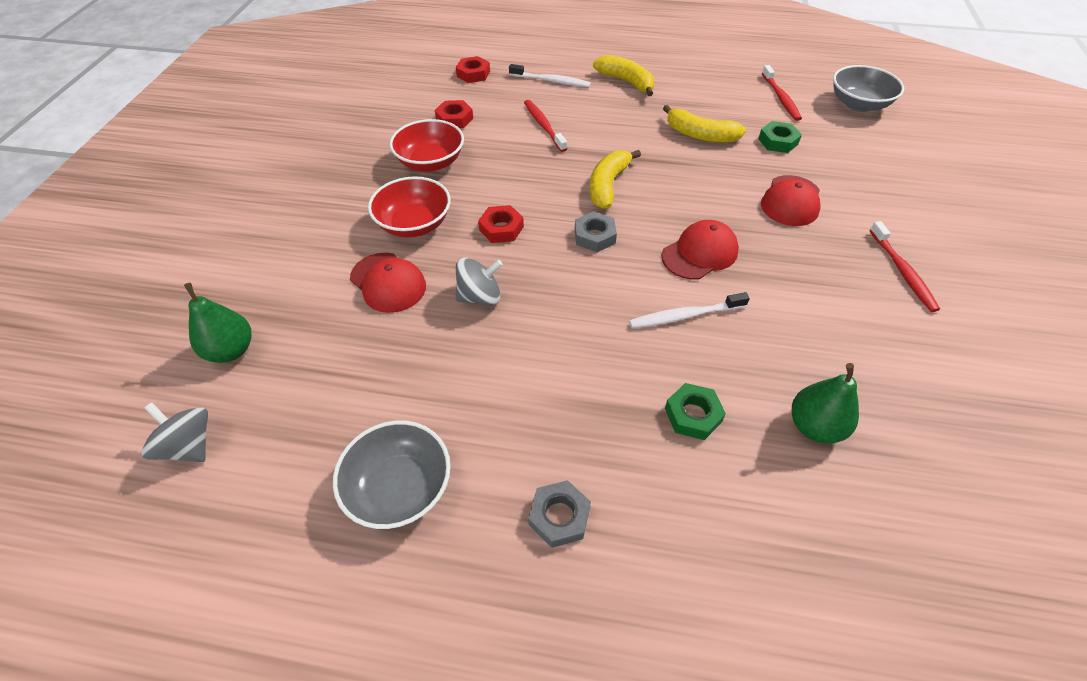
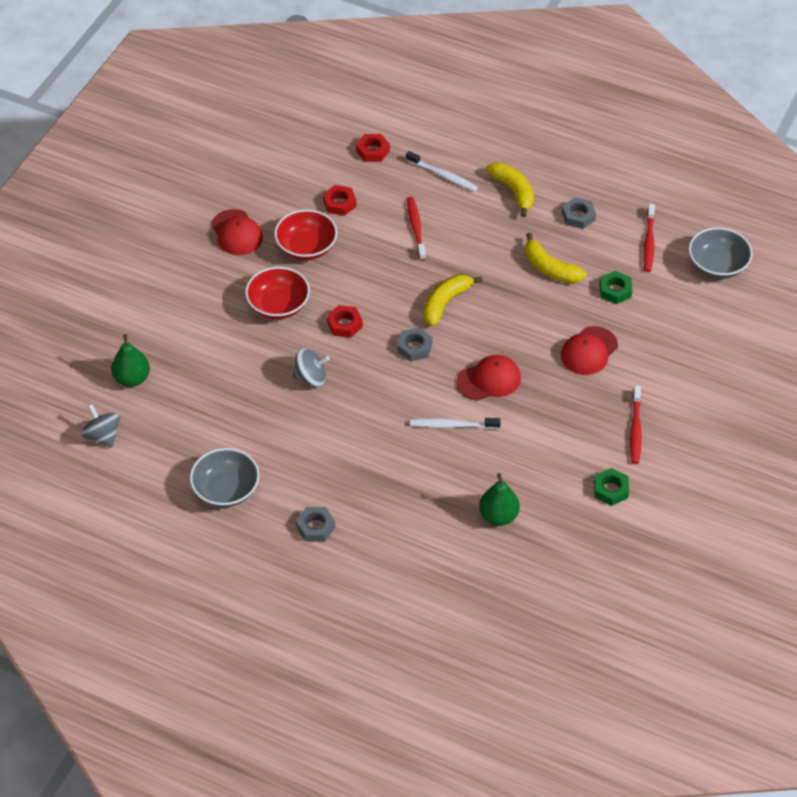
camera: 15 degrees right, 0 degrees up
red cap [350,253,426,313] -> red cap moved to [211,209,263,255]
green nut [665,383,726,440] -> green nut moved to [594,468,629,506]
none -> grey nut [562,197,596,229]

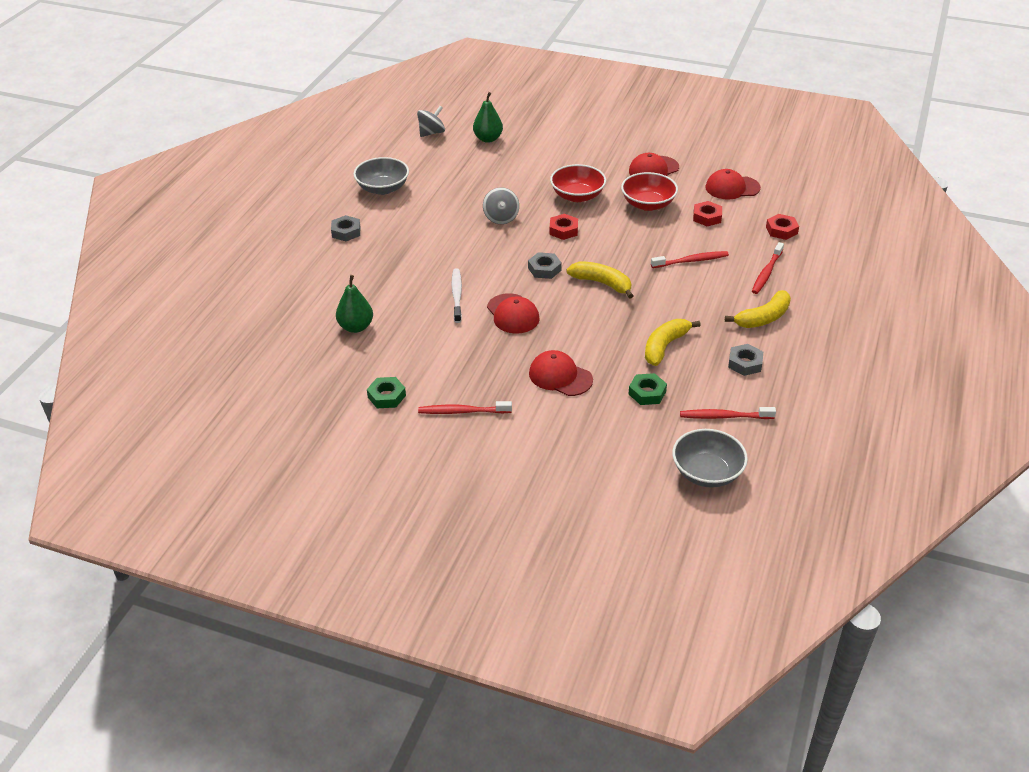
camera: 85 degrees right, 10 degrees down
white toothbrush [406,151,478,192] -> red toothbrush [752,242,784,294]
none -> red cap [705,169,761,199]

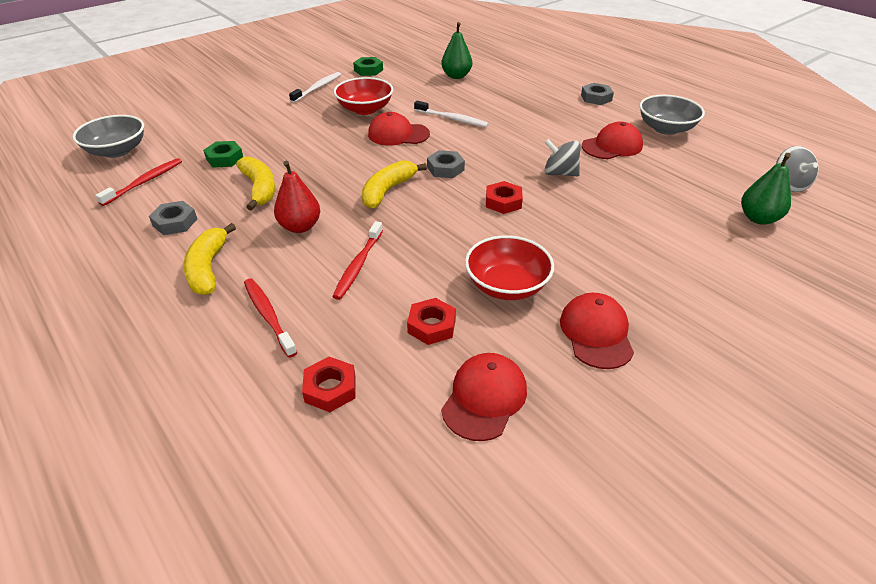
camera: 120 degrees right, 0 degrees up
red toothbrush [418,401,512,414] -> white toothbrush [289,72,341,103]
red cap [529,350,593,396] -> red cap moved to [582,122,643,159]
red bowl [550,164,606,202] -> red bowl moved to [334,77,393,115]
yellow banana [566,261,633,299] -> yellow banana turned 150 degrees clockwise [362,160,427,209]
none -> red pear [274,161,320,233]

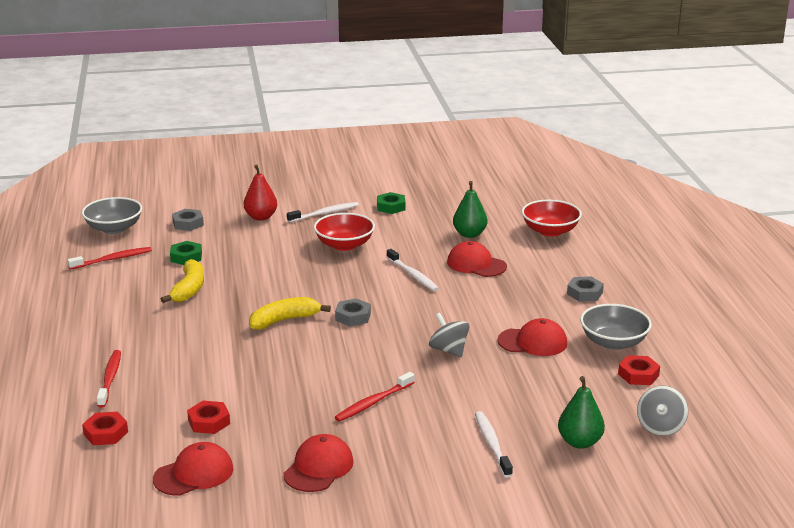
camera: 30 degrees right, 15 degrees down
grey nut [149,201,197,235] -> grey nut moved to [172,209,204,231]
yellow banana [183,223,236,295] -> none
red pear [274,161,320,233] -> red pear moved to [244,165,277,221]
red toothbrush [332,221,383,300] -> red toothbrush moved to [335,372,415,422]
red cap [368,112,430,146] -> red cap moved to [447,241,507,277]
red bowl [465,235,554,300] -> red bowl moved to [522,200,582,237]
red nut [486,181,523,214] -> red nut moved to [618,355,660,385]
none -> white toothbrush [475,411,513,478]

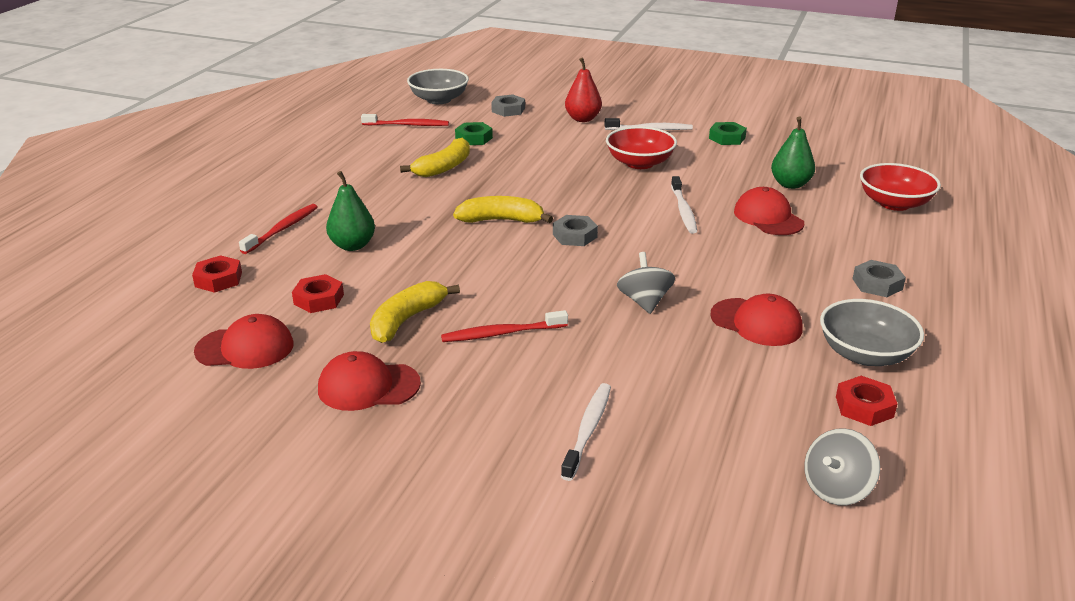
camera: 30 degrees right, 5 degrees up
red cap [283,434,354,492] -> red cap turned 150 degrees counterclockwise [318,351,421,411]
green pear [558,376,605,449] -> green pear moved to [326,171,375,251]
none -> yellow banana [370,281,460,343]

